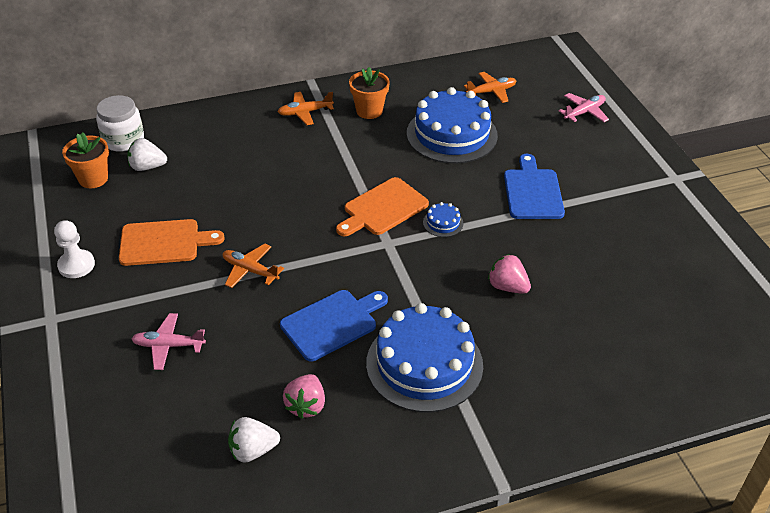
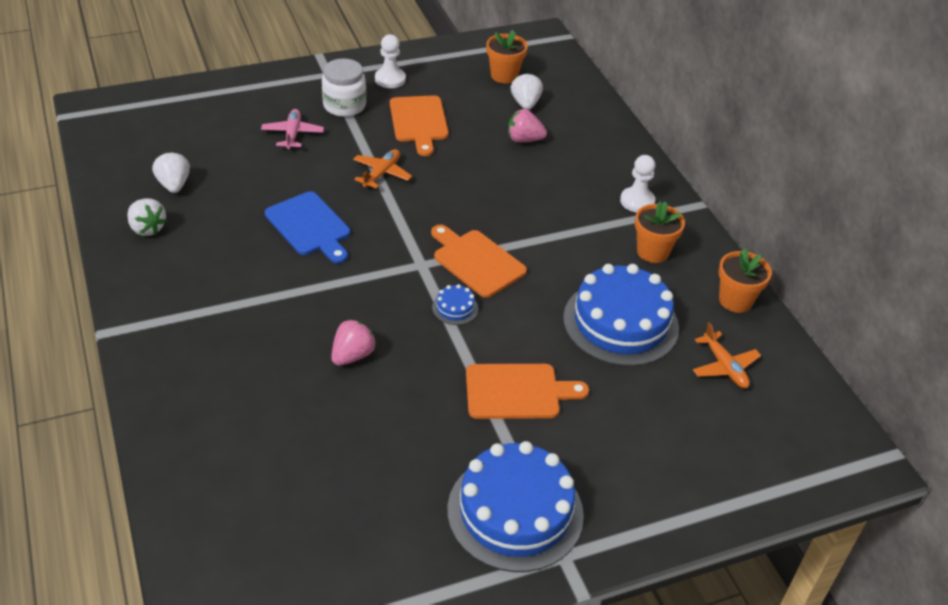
camera: 85 degrees right, 0 degrees up
white jar [96,95,144,152] -> white jar moved to [322,59,366,117]
orange plane [278,92,334,125] -> white pawn [620,155,655,213]
pink strawberry [283,374,325,419] -> pink strawberry moved to [508,109,547,143]
blue cake [366,303,483,412] -> blue cake moved to [447,441,584,572]
blue cutting board [504,154,565,219] -> orange cutting board [466,364,589,419]
pink plane [559,93,609,122] -> none
none -> white strawberry [127,198,167,236]
none -> orange flower pot [718,248,772,313]

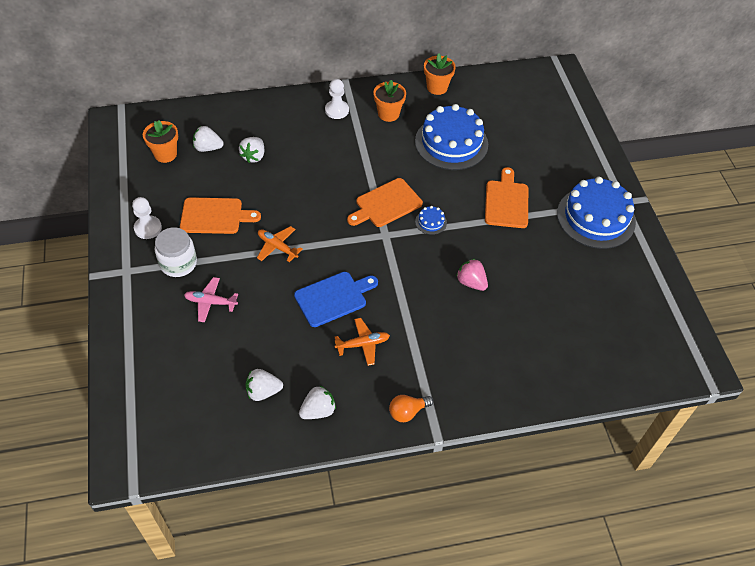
camera: 80 degrees left, 10 degrees up
pink strawberry [508,109,547,143] -> white strawberry [239,137,264,163]
orange plane [693,322,761,388] -> orange plane moved to [335,318,390,366]
none -> orange light bulb [389,395,433,422]

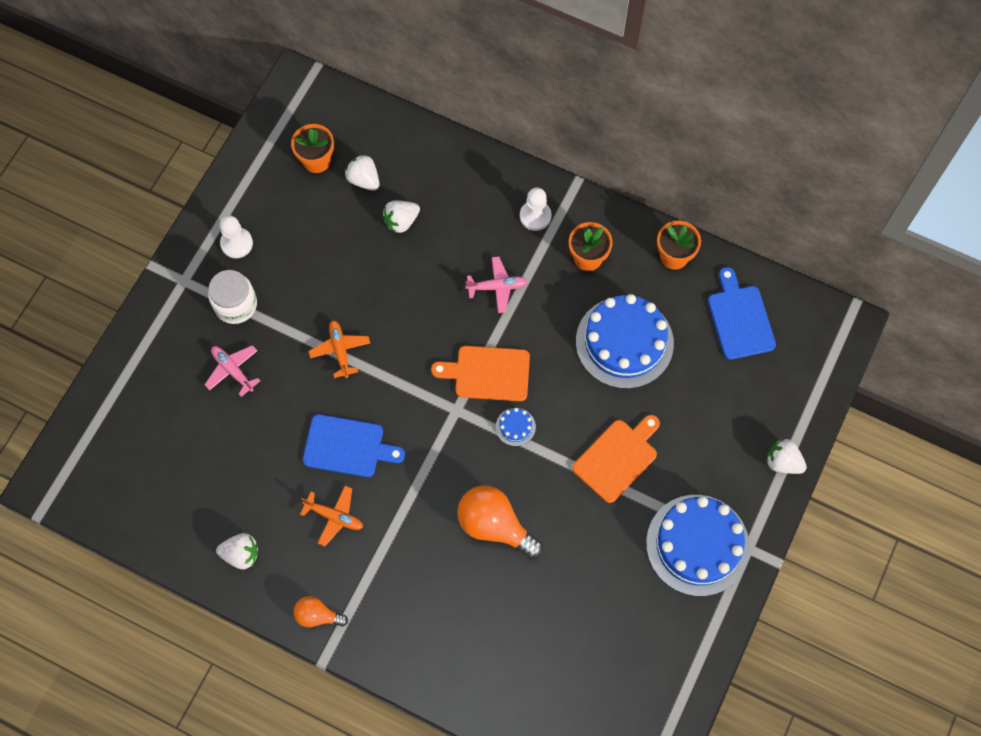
camera: 40 degrees right, 15 degrees up
orange cutting board [180,197,261,234] -> none
white strawberry [245,369,283,401] -> white strawberry moved to [766,439,807,474]
pink strawberry [456,259,488,291] -> orange light bulb [457,486,543,559]
none -> pink plane [465,257,528,313]
none -> blue cutting board [708,267,776,360]

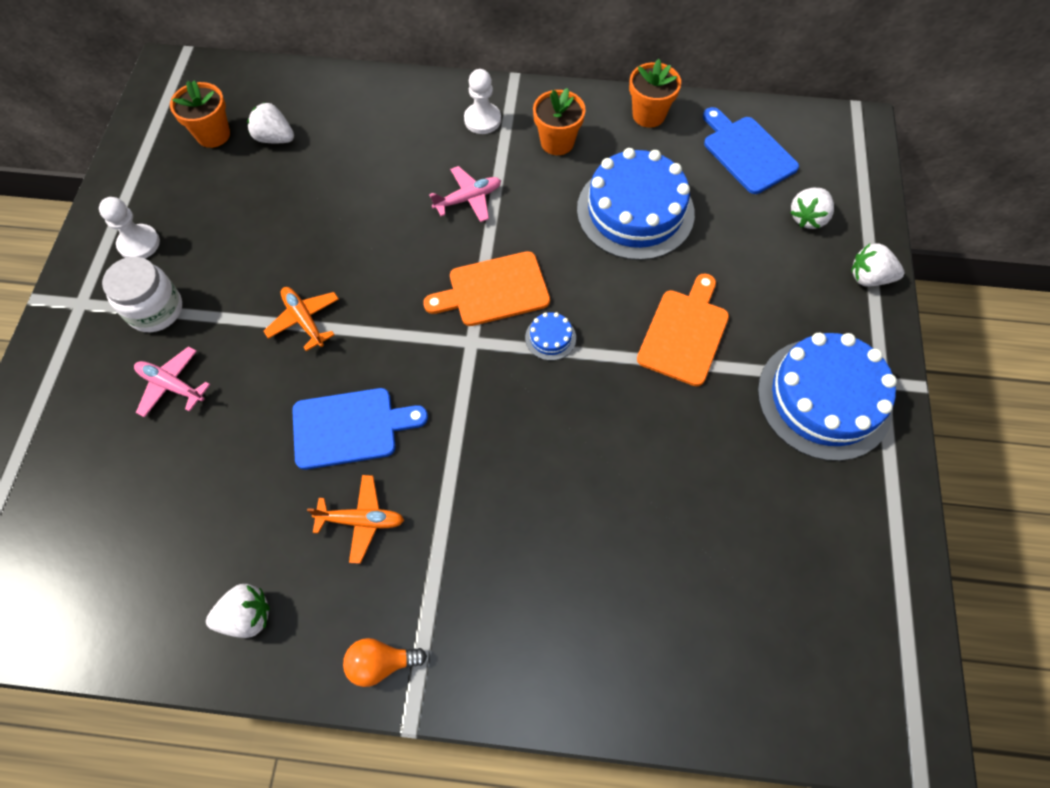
camera: 20 degrees left, 5 degrees down
white strawberry [383,200,420,233] -> white strawberry moved to [790,188,834,229]
orange light bulb [457,486,543,559] -> none

